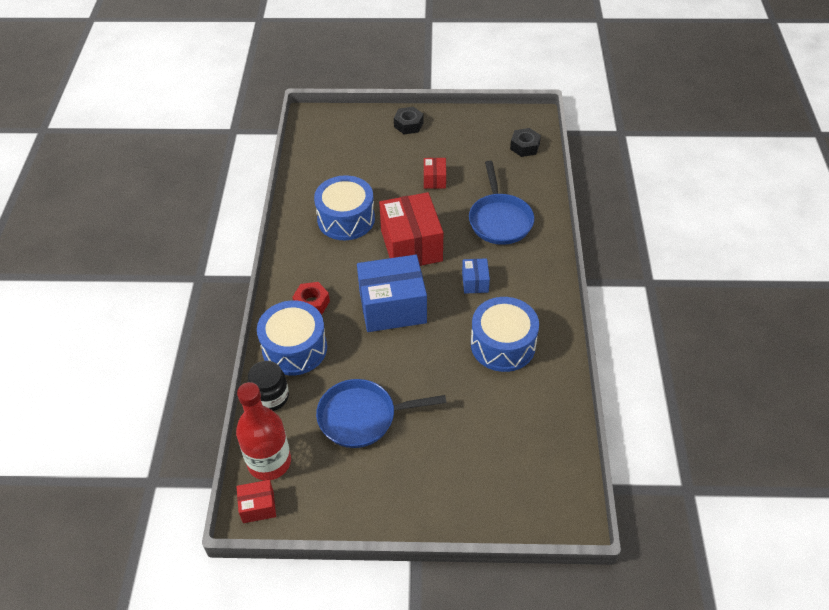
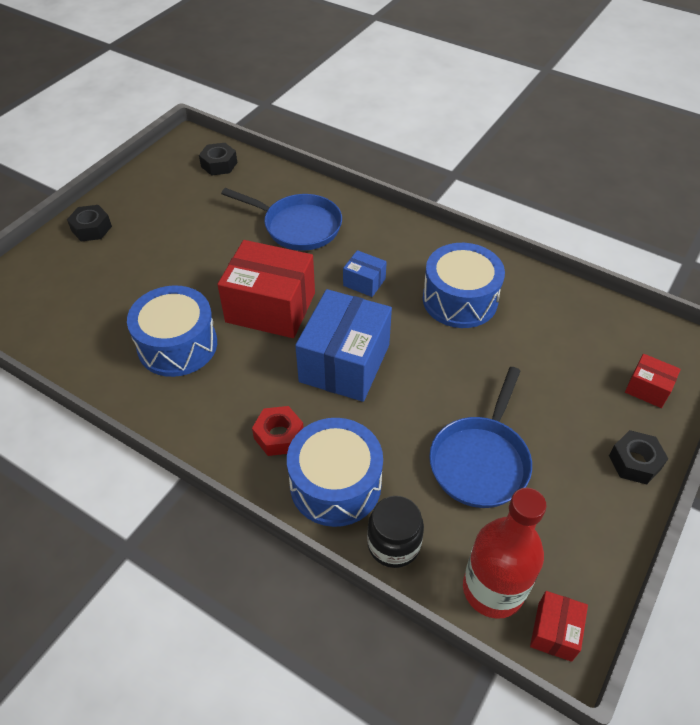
camera: 60 degrees left, 0 degrees up
red box [424,158,446,189] -> red box moved to [625,354,681,408]
none -> black nut [609,430,668,484]

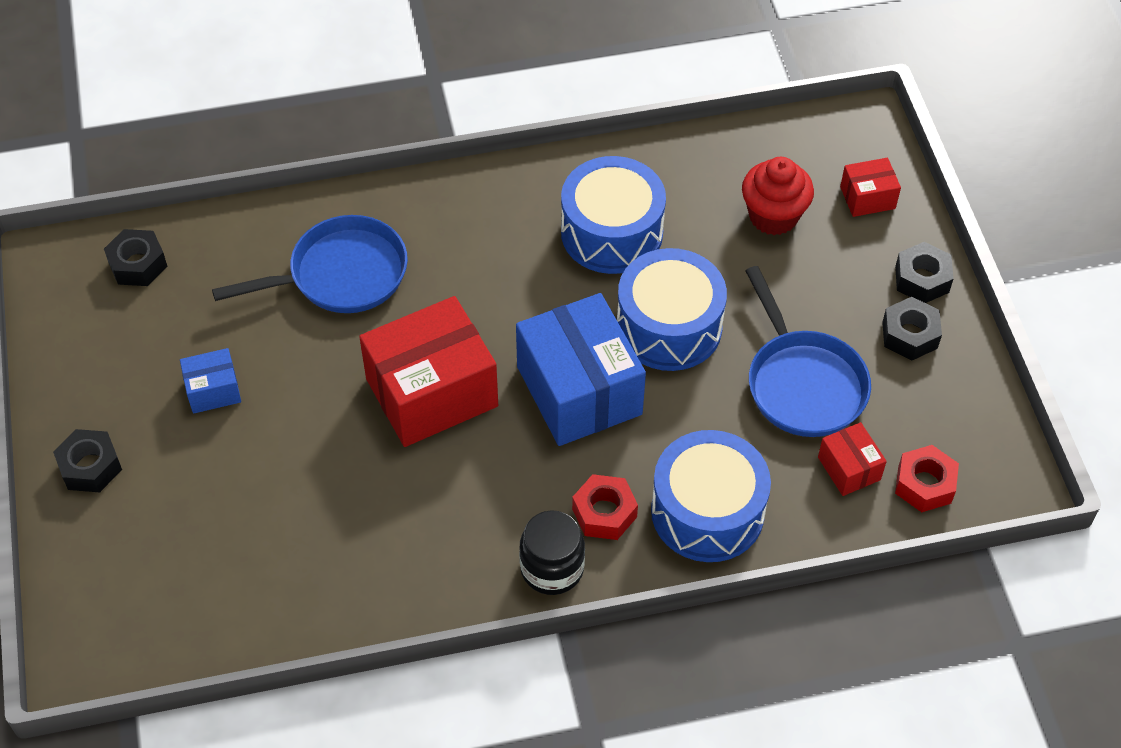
camera: 45 degrees left, 5 degrees up
blue drum [127,285,217,377] -> blue drum moved to [617,248,727,371]
blue box [343,250,387,297] -> blue box moved to [180,348,241,414]
black jar [367,496,424,568] -> black jar moved to [519,510,585,595]
red bottle [463,488,546,619] -> red nut [895,445,959,512]
red box [530,591,588,662] -> red box moved to [818,422,887,496]
none -> red cupcake [742,157,814,235]
none -> black nut [882,297,942,360]

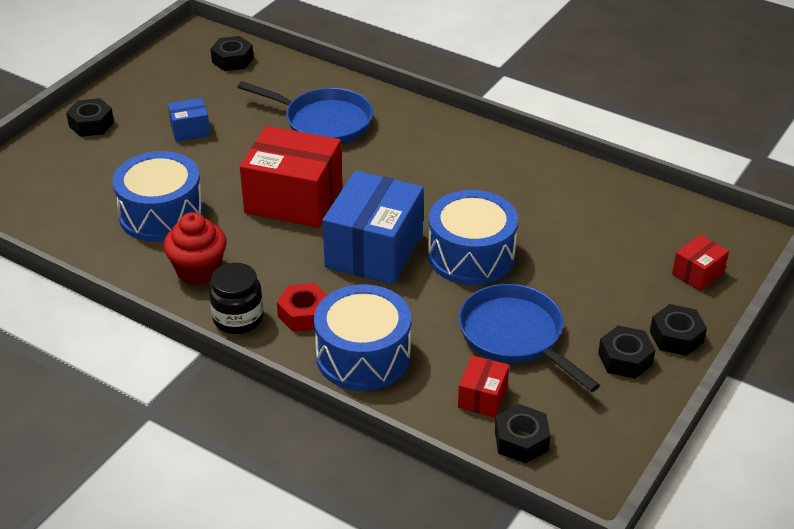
camera: 45 degrees right, 15 degrees down
blue box [180,348,241,414] -> blue box turned 45 degrees counterclockwise [168,98,210,142]
blue drum [561,156,666,274] -> blue drum moved to [112,151,204,242]
red cupcake [742,157,814,235] -> red cupcake moved to [163,212,227,285]
blue pan [745,266,871,437] -> blue pan turned 120 degrees clockwise [458,284,600,392]
red box [840,158,901,217] -> red box turned 75 degrees counterclockwise [672,235,729,291]
red nut [895,445,959,512] -> black nut [495,404,550,464]

